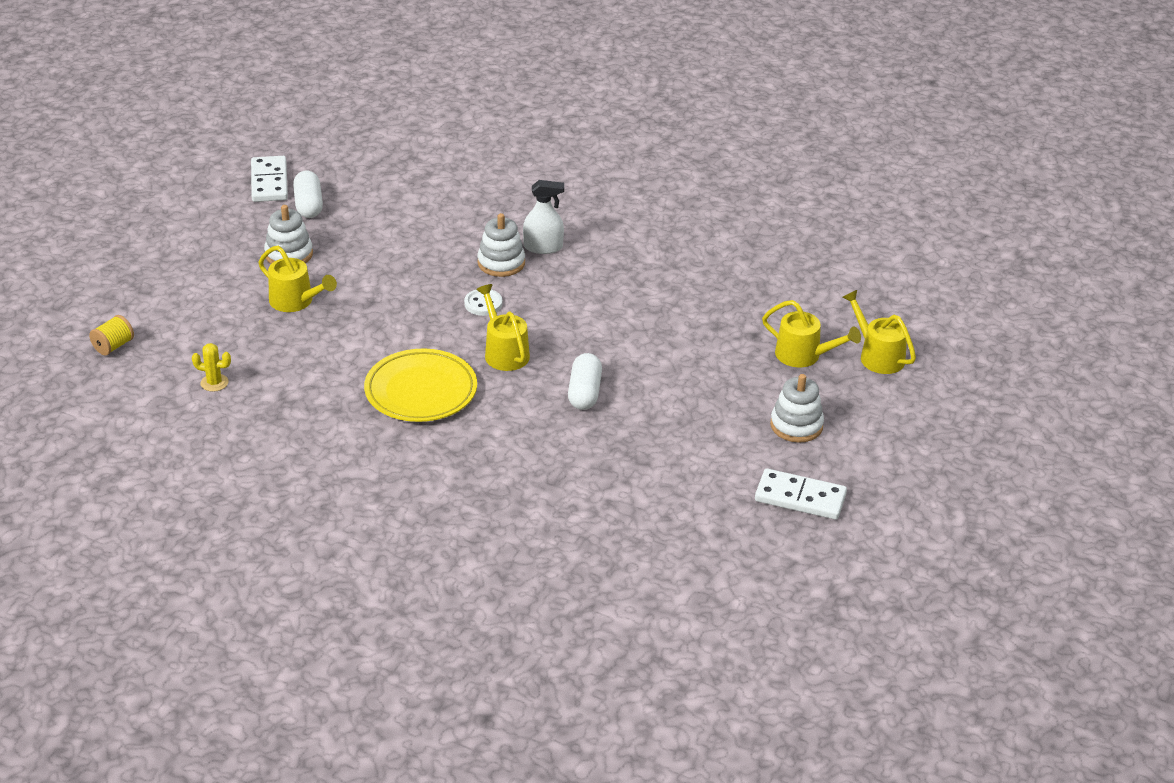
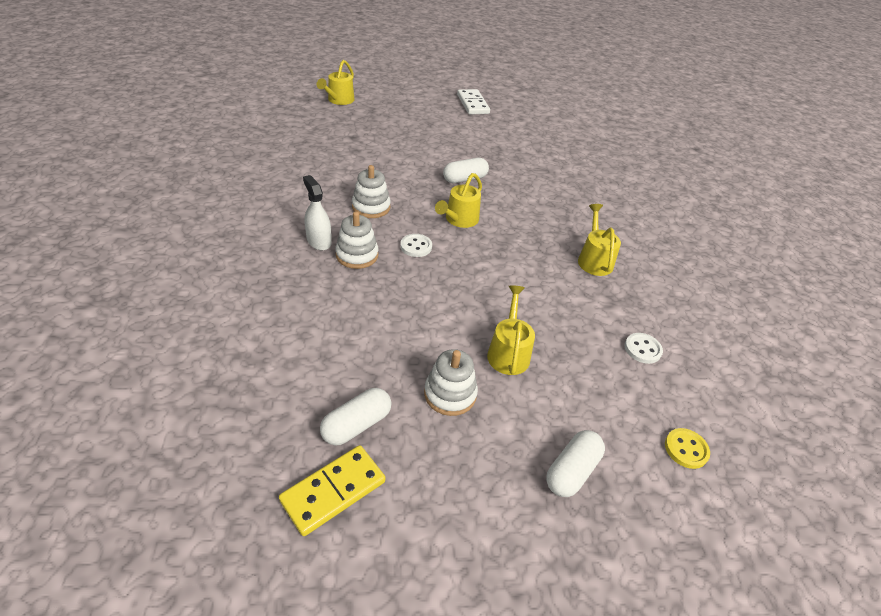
camera: 125 degrees left, 5 degrees up
yellow spool [89,315,134,355] -> yellow button [665,428,710,469]
yellow cactus [192,343,231,392] -> white button [625,333,663,364]
white domino [251,156,288,202] -> yellow domino [279,445,385,536]
yellow plate [364,348,477,422] -> none
yellow watering can [762,300,861,367] -> yellow watering can moved to [578,204,621,276]
white stacking toy [770,374,824,443] -> white stacking toy moved to [352,165,391,218]
none -> white capsule [546,430,605,497]

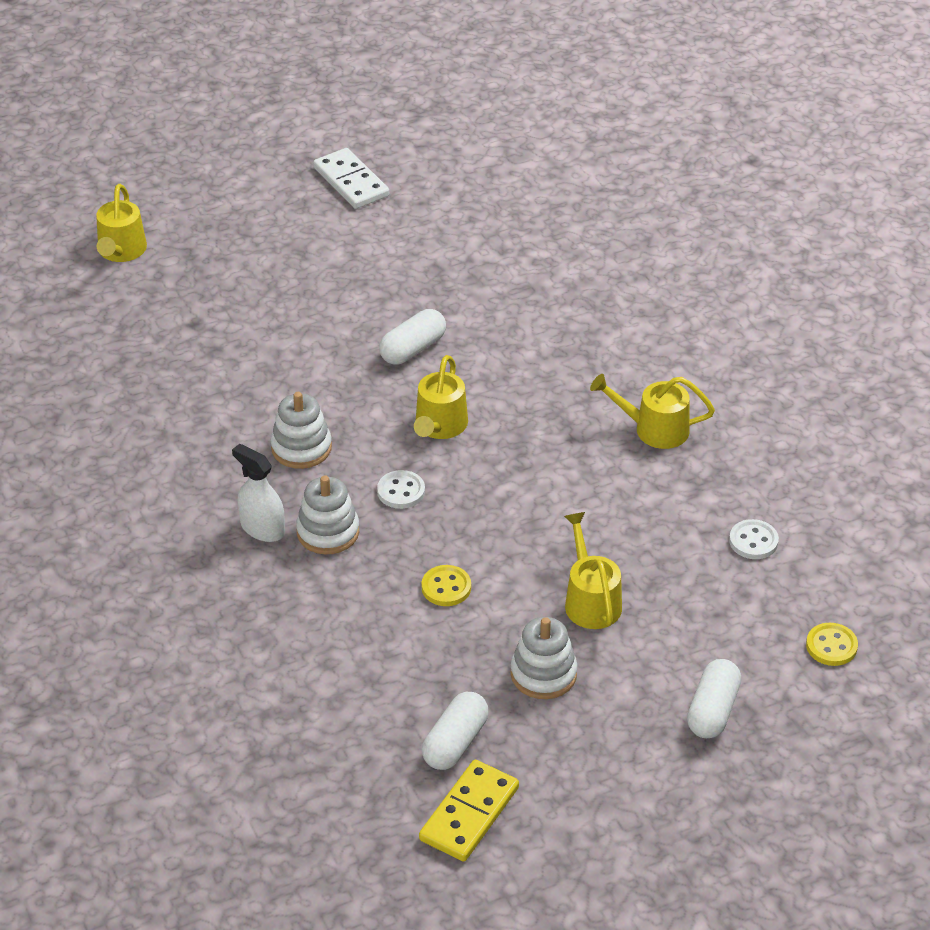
camera: 15 degrees left, 0 degrees up
yellow watering can [578,204,621,276] -> yellow watering can turned 60 degrees counterclockwise [590,374,715,449]
none -> yellow button [421,565,471,606]

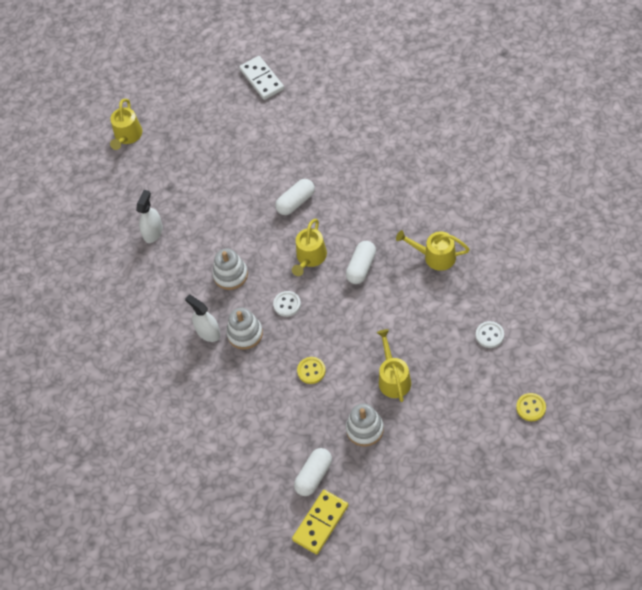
camera: 10 degrees right, 15 degrees up
white capsule [687,659,741,738] -> white capsule moved to [346,241,376,284]
none -> white spray bottle [136,190,163,243]

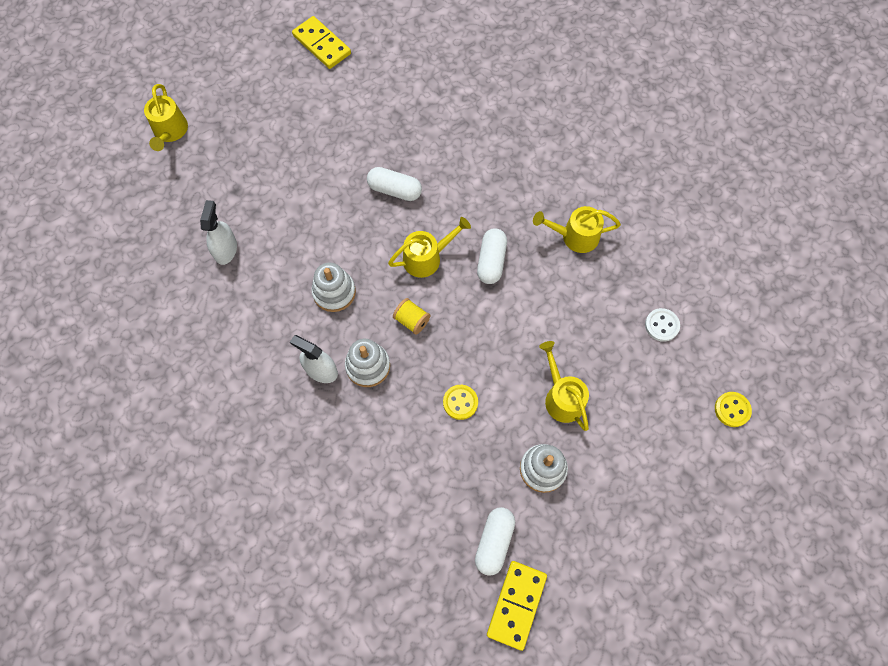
camera: 20 degrees left, 10 degrees up
white domino [239,56,284,100] -> yellow domino [292,16,351,69]
white button [273,291,301,317] -> yellow spool [393,298,430,335]
white capsule [275,179,315,215] -> white capsule turned 75 degrees clockwise [367,167,422,201]
yellow watering can [292,219,327,276] -> yellow watering can turned 120 degrees counterclockwise [388,217,471,278]

